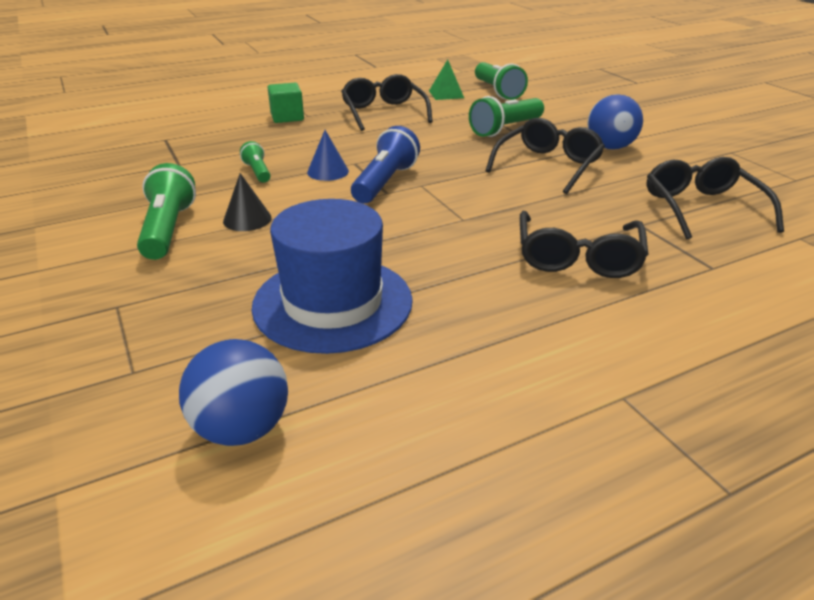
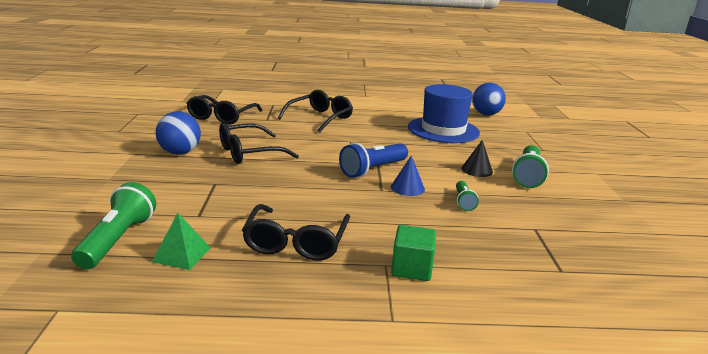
camera: 155 degrees left, 10 degrees down
green flashlight [469,96,544,137] -> none

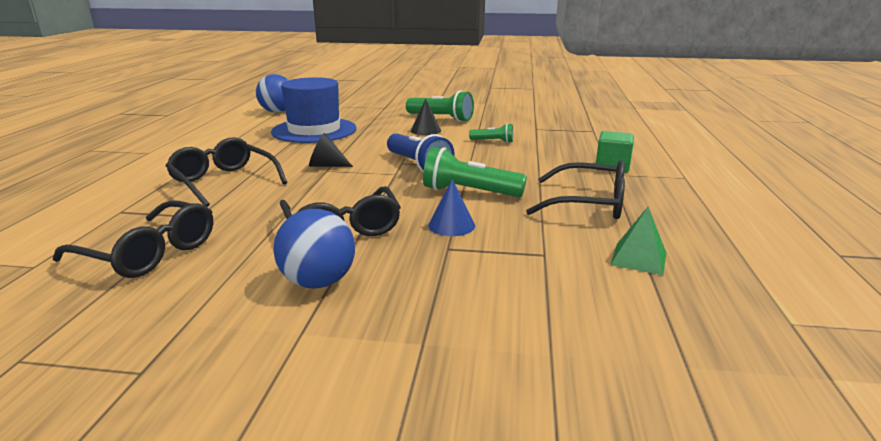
camera: 80 degrees left, 0 degrees up
green flashlight [71,182,156,269] -> green flashlight moved to [423,147,527,197]
blue cone [391,155,425,196] -> blue cone moved to [428,179,475,236]
none -> black cone [309,133,353,167]

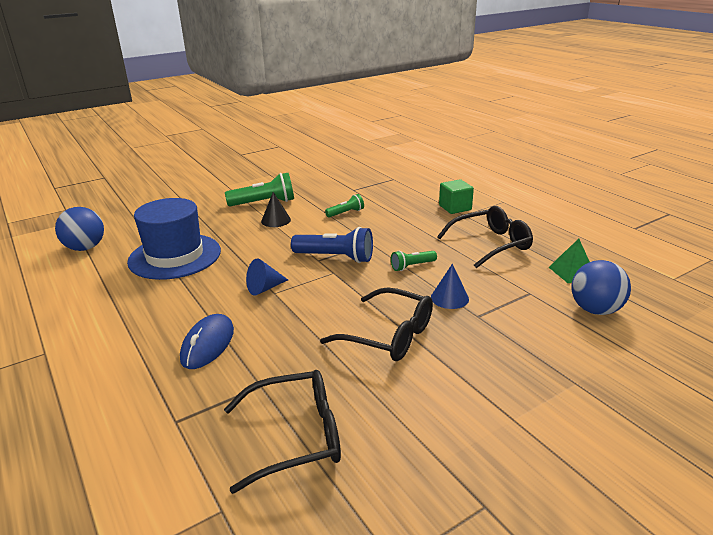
camera: 40 degrees left, 5 degrees up
black glasses [165,137,288,207] -> blue mouse [180,314,234,369]
blue ball [273,209,355,288] -> blue ball moved to [571,260,631,315]
black cone [309,133,353,167] -> blue cone [246,259,288,296]
green flashlight [423,147,527,197] -> green flashlight [391,251,437,271], size x0.56

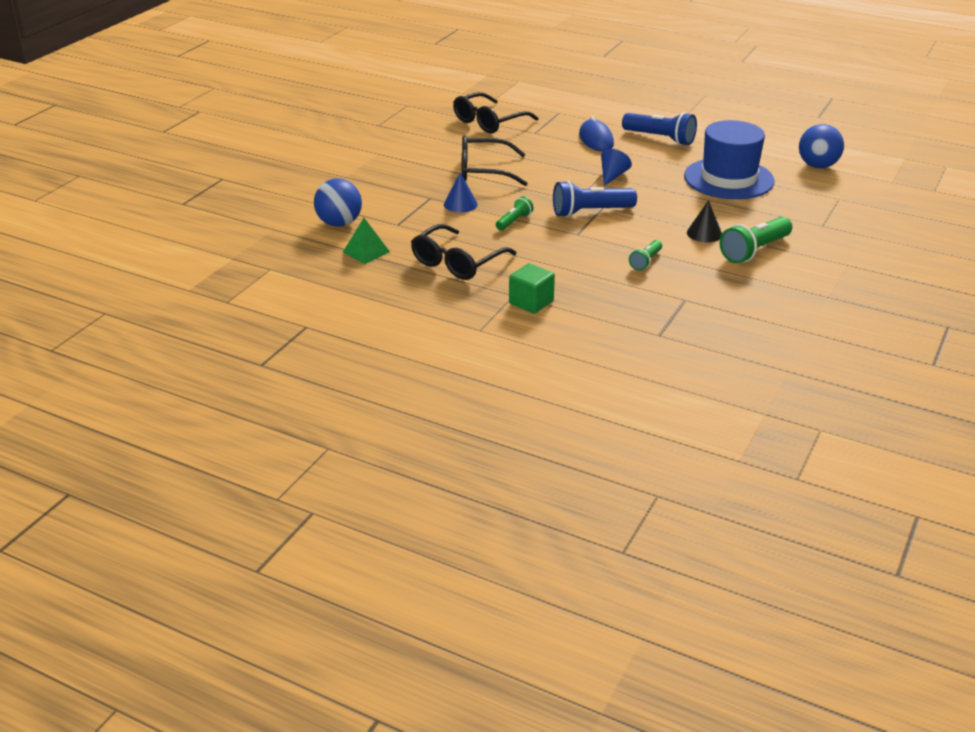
camera: 150 degrees right, 5 degrees up
none -> blue flashlight [622,112,697,145]

